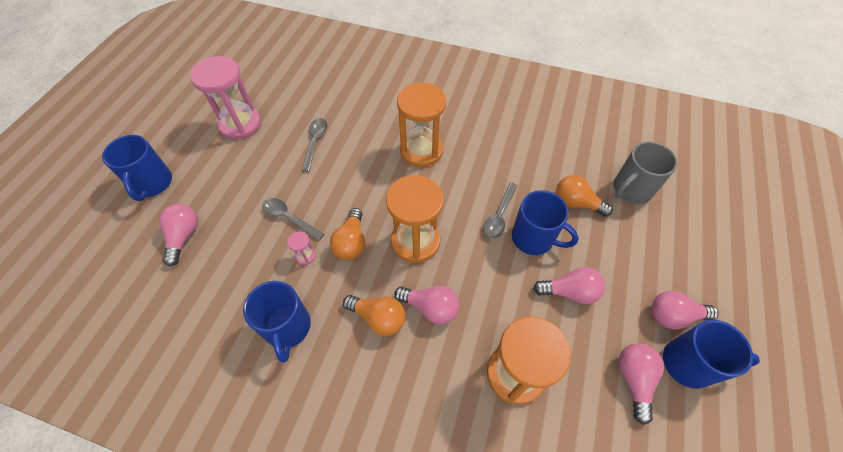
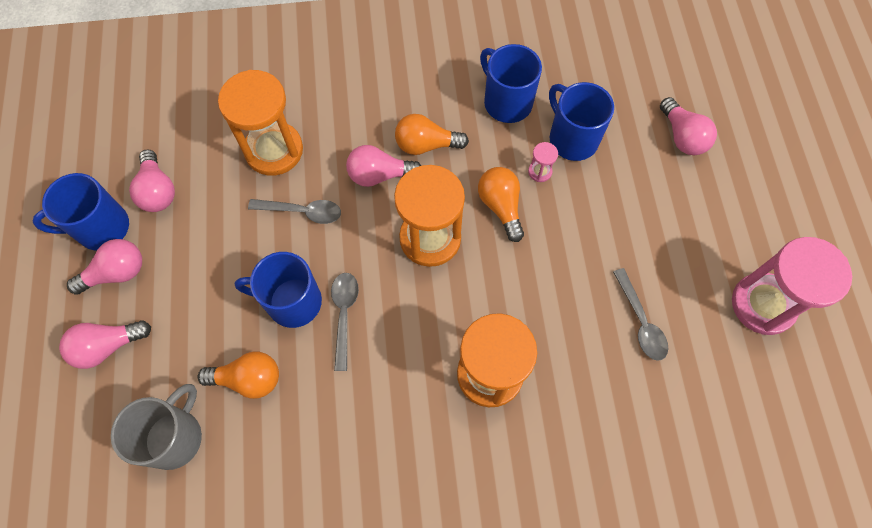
camera: 155 degrees right, 10 degrees up
blue mug [102,135,172,201] -> blue mug moved to [549,82,614,161]
grey spoon [262,198,324,241] -> grey spoon moved to [248,199,341,224]
pink light bulb [533,267,605,304] -> pink light bulb moved to [59,320,151,369]

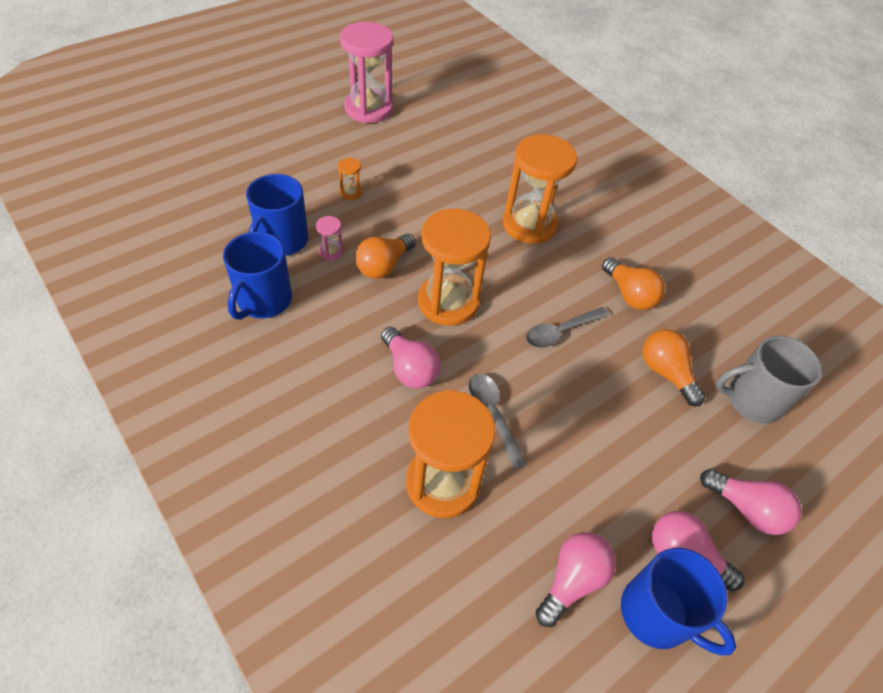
camera: 125 degrees left, 15 degrees down
blue mug [235,252,322,328] -> none
orange light bulb [395,114,469,155] -> orange light bulb moved to [602,257,665,310]
grey spoon [613,268,668,361] -> none
pink light bulb [660,97,717,155] -> none
none -> orange hourglass [338,158,362,200]

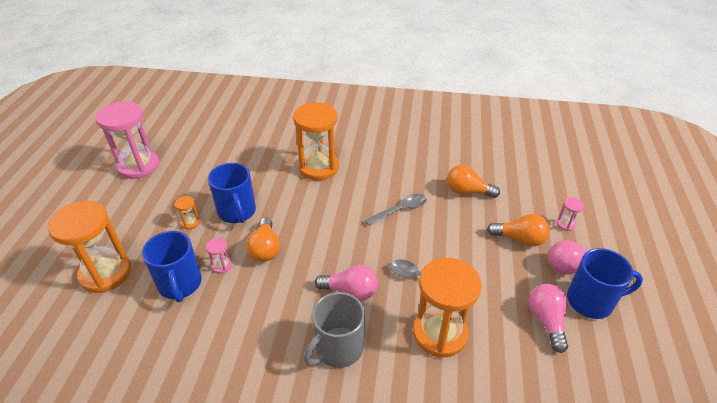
camera: 40 degrees left, 10 degrees down
blue mug [223,232,292,320] -> blue mug moved to [208,163,256,223]
orange hourglass [418,209,491,326] -> orange hourglass moved to [48,201,131,293]
grey spoon [526,307,609,348] -> grey spoon turned 135 degrees counterclockwise [365,193,426,226]
orange light bulb [602,257,665,310] -> orange light bulb moved to [487,214,550,246]
pink light bulb [700,469,801,535] -> pink hourglass [557,198,584,231]
grey mug [716,336,822,424] -> grey mug moved to [304,292,365,368]

